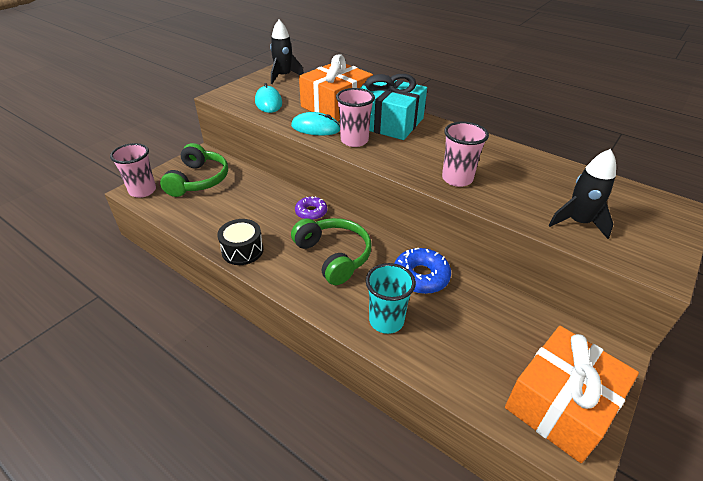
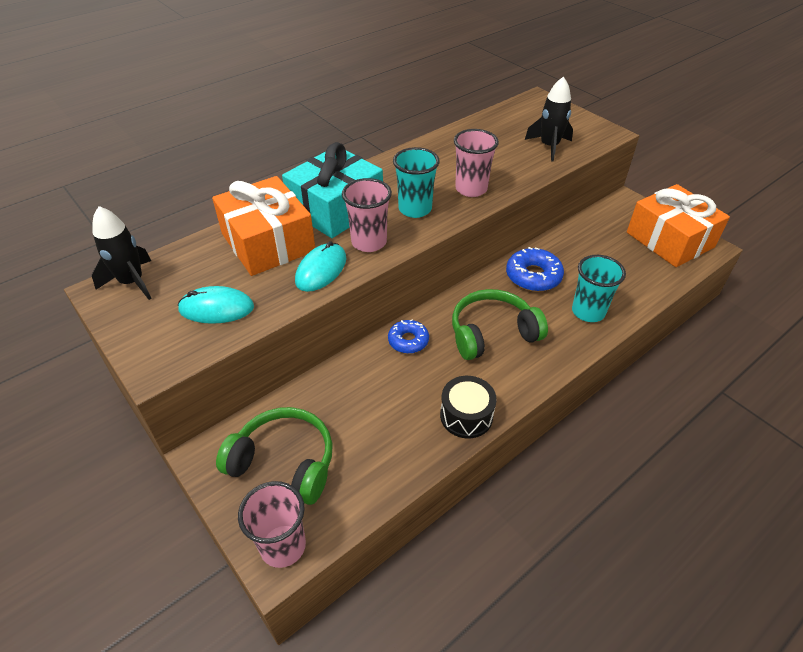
camera: 75 degrees left, 5 degrees up
purple donut [295,196,327,220] -> blue donut [388,320,429,354]
none -> turquoise cup [393,147,440,218]

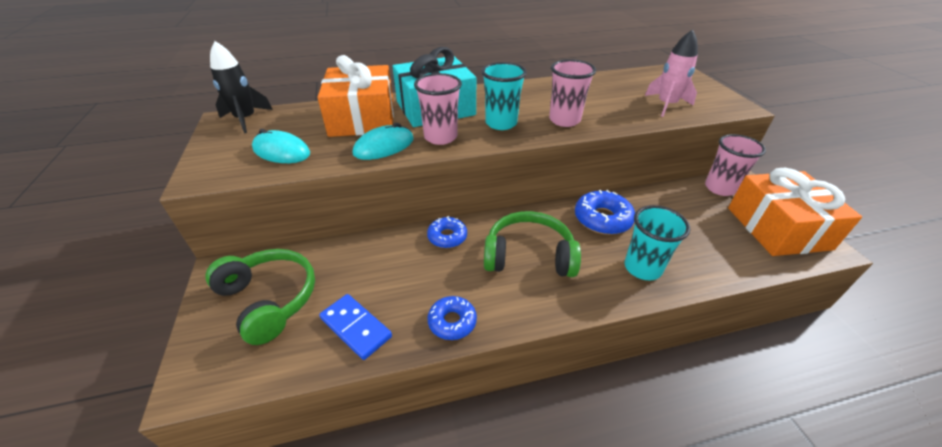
camera: 25 degrees right, 5 degrees down
pink cup [238,481,306,568] -> pink cup moved to [705,134,766,196]
black drum [440,376,497,438] -> blue donut [427,296,477,340]
black rocket [525,77,573,162] -> pink rocket [645,29,698,117]
none -> blue domino [319,294,392,360]

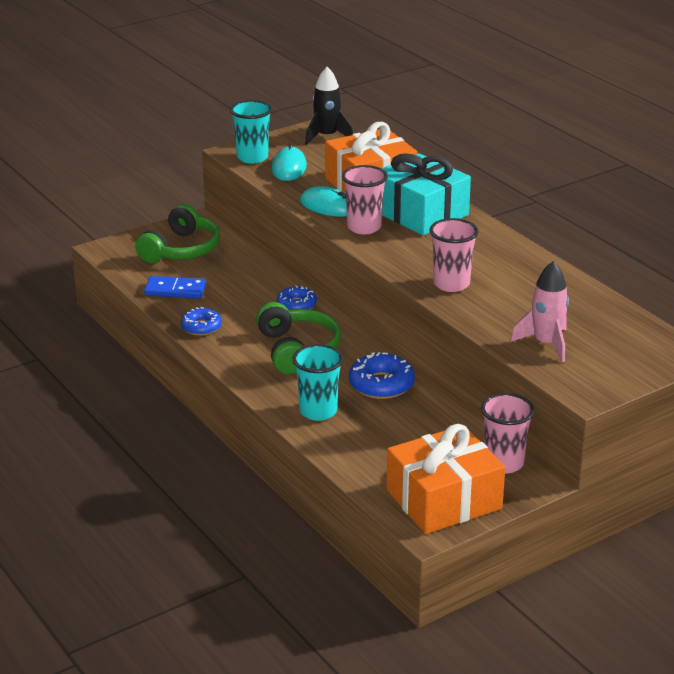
camera: 70 degrees right, 10 degrees down
blue domino [319,294,392,360] -> blue domino turned 75 degrees clockwise [144,276,206,299]
turquoise cup [481,62,527,130] -> turquoise cup moved to [230,100,272,164]

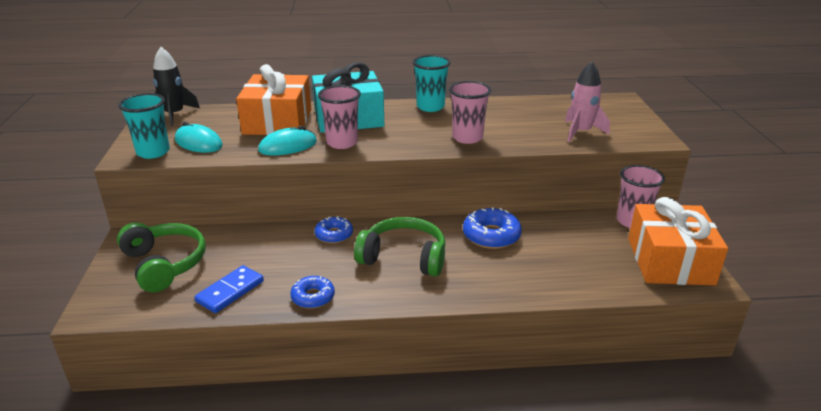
camera: 60 degrees left, 0 degrees up
turquoise cup [293,344,343,421] -> turquoise cup moved to [412,55,451,112]

